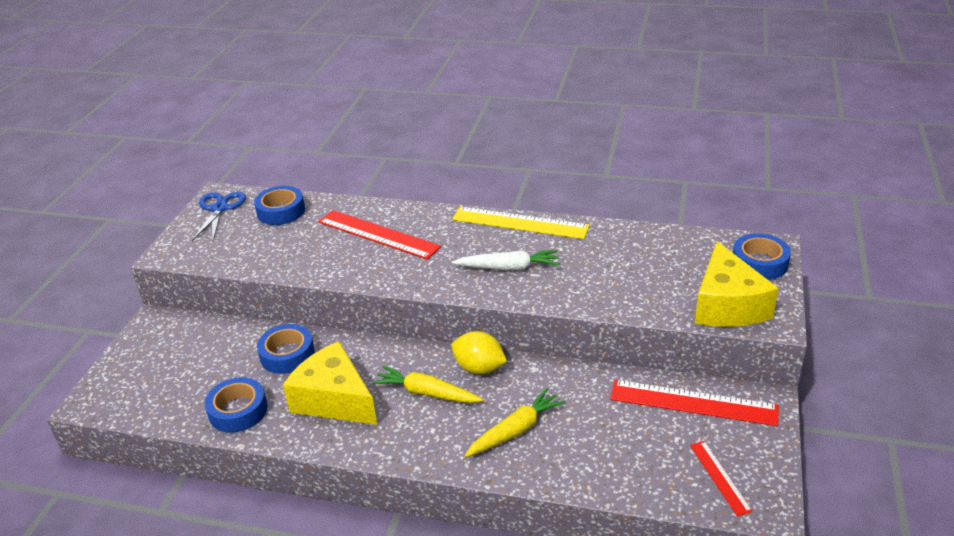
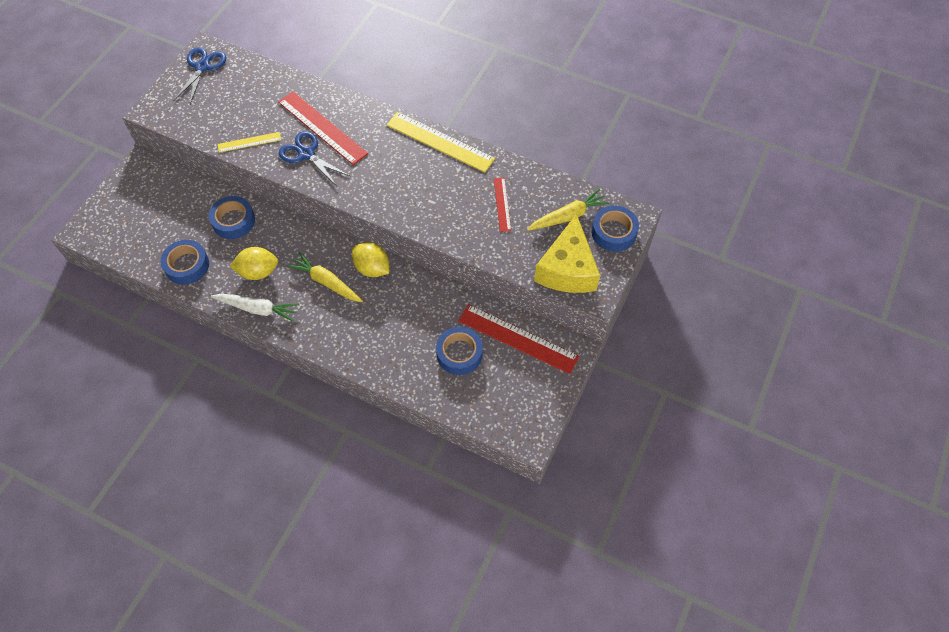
camera: 10 degrees right, 25 degrees up
blue tape [254,186,305,225] -> blue tape moved to [436,327,483,375]
yellow cheese [283,341,377,425] -> yellow lemon [230,247,278,280]
white carrot [452,250,559,270] -> white carrot moved to [211,294,299,322]
yellow carrot [464,388,566,457] -> yellow carrot moved to [527,189,610,231]
red ruler [690,441,753,517] -> red ruler moved to [494,178,511,232]
none -> yellow ruler [218,132,281,153]
none -> blue scissors [279,131,351,186]

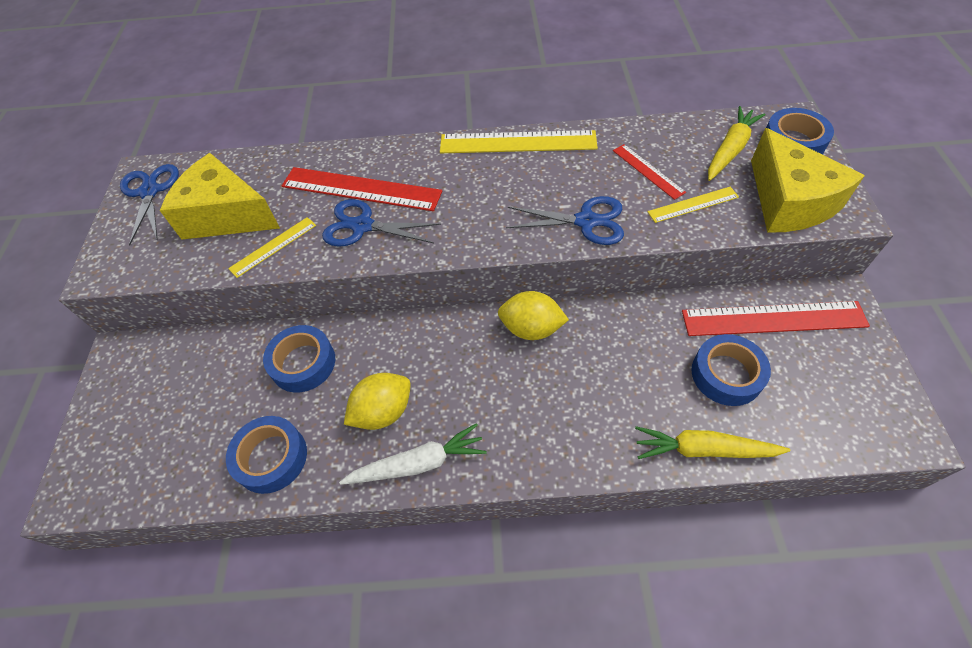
camera: 25 degrees left, 5 degrees down
yellow carrot [287,252,363,302] -> yellow carrot moved to [635,426,790,459]
none -> yellow cheese [160,153,280,240]
none -> blue scissors [506,196,624,245]
none -> yellow ruler [647,187,739,223]

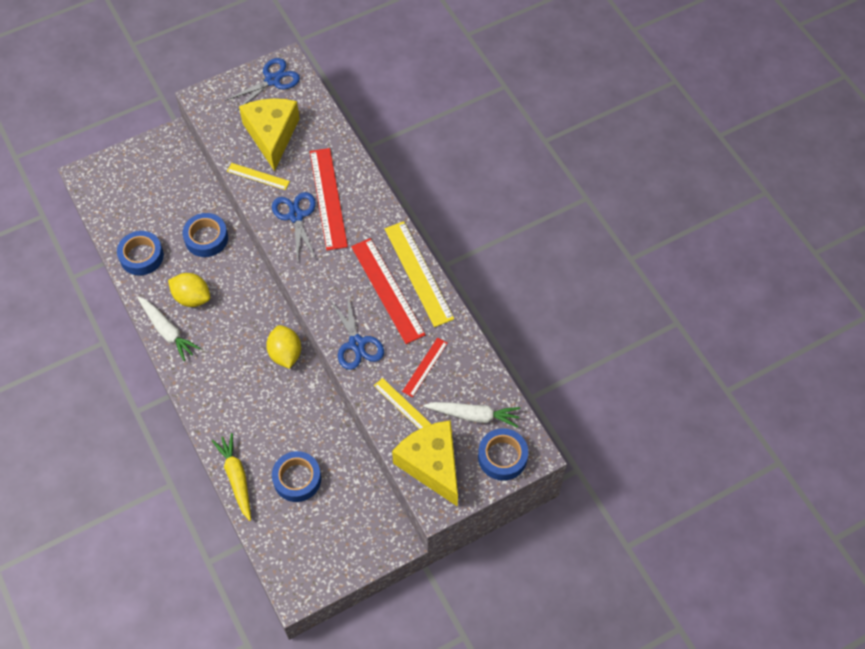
camera: 60 degrees right, 5 degrees up
red ruler [682,301,870,336] -> red ruler moved to [351,238,426,344]
yellow carrot [708,106,765,181] -> white carrot [423,402,521,428]
yellow cheese [751,128,865,233] -> yellow cheese turned 105 degrees clockwise [392,420,458,507]

